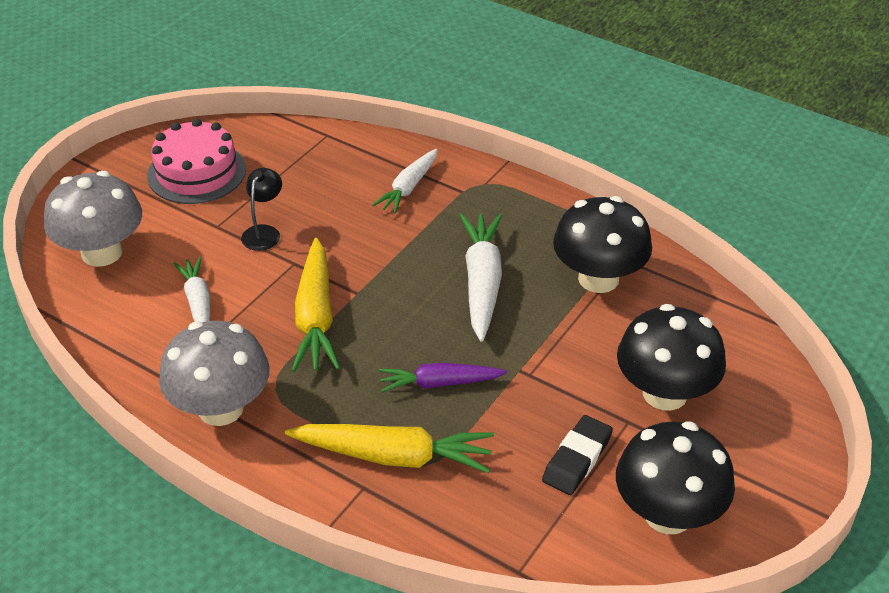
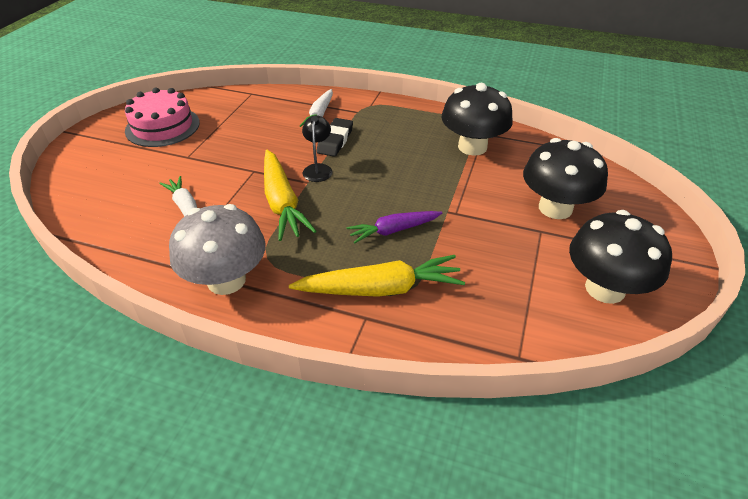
camera: 15 degrees left, 0 degrees up
grey mushroom [44,171,142,267] -> none
black lamp [241,168,282,251] -> black lamp moved to [302,115,333,182]
white carrot [460,213,502,342] -> none
black eraser [542,415,613,495] -> black eraser moved to [317,118,353,157]

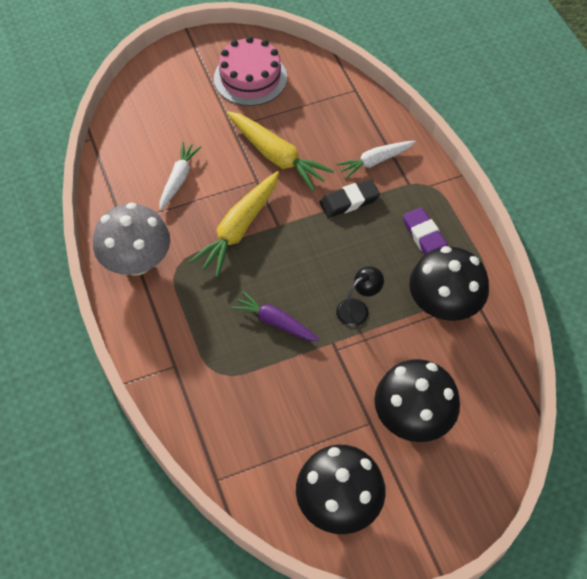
camera: 50 degrees right, 15 degrees up
yellow carrot [289,255,465,297] -> yellow carrot moved to [226,111,334,191]
black lamp [302,115,333,182] -> black lamp moved to [336,266,384,327]
none -> purple eraser [403,207,448,255]

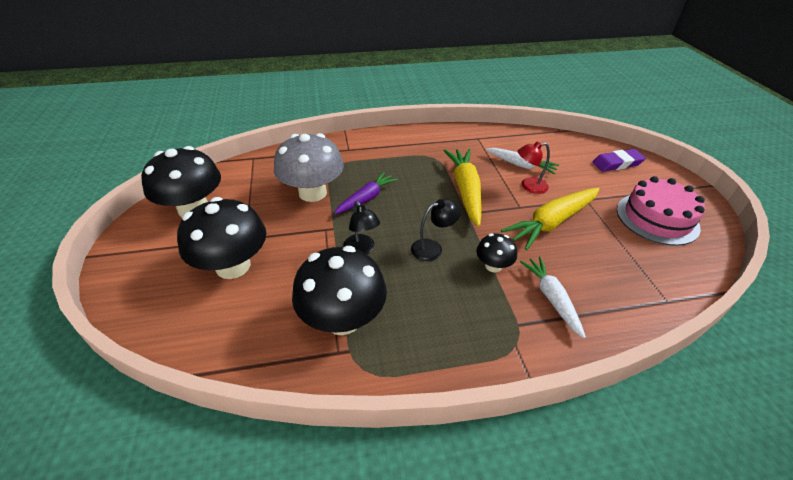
camera: 100 degrees right, 15 degrees down
grey mushroom [93,203,170,276] -> grey mushroom moved to [274,133,344,202]
yellow carrot [189,171,279,277] -> yellow carrot turned 45 degrees clockwise [443,149,482,226]
black eraser [320,179,380,218] -> black mushroom [476,233,517,272]
purple eraser [403,207,448,255] -> purple eraser moved to [592,149,646,172]
none -> black lamp [411,199,461,261]
none -> red lamp [518,141,550,194]

